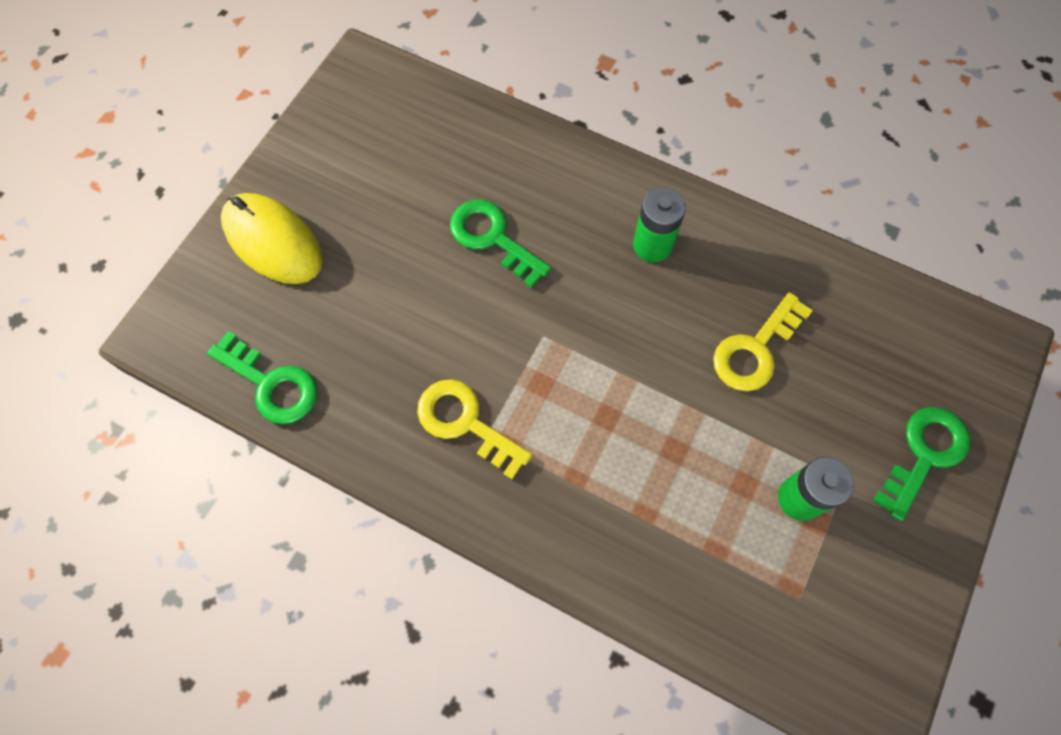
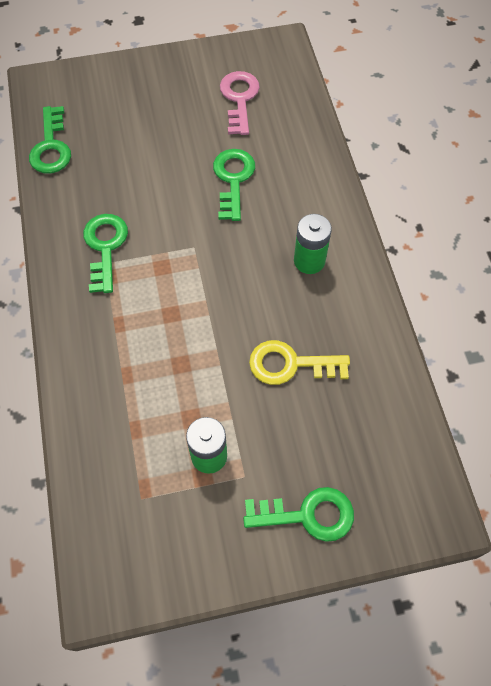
camera: 50 degrees right, 5 degrees down
yellow mouse [221,193,323,284] -> none
yellow key [417,379,532,479] -> green key [83,214,128,293]
none -> pink key [220,71,260,135]

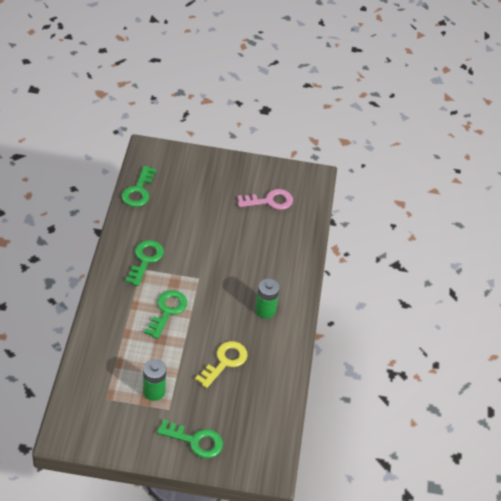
camera: 15 degrees right, 15 degrees down
green key [213,149,255,221] -> green key moved to [144,290,187,339]
pink key [220,71,260,135] -> pink key turned 60 degrees clockwise [237,189,293,210]
yellow key [249,340,350,385] -> yellow key turned 105 degrees clockwise [195,341,248,388]

